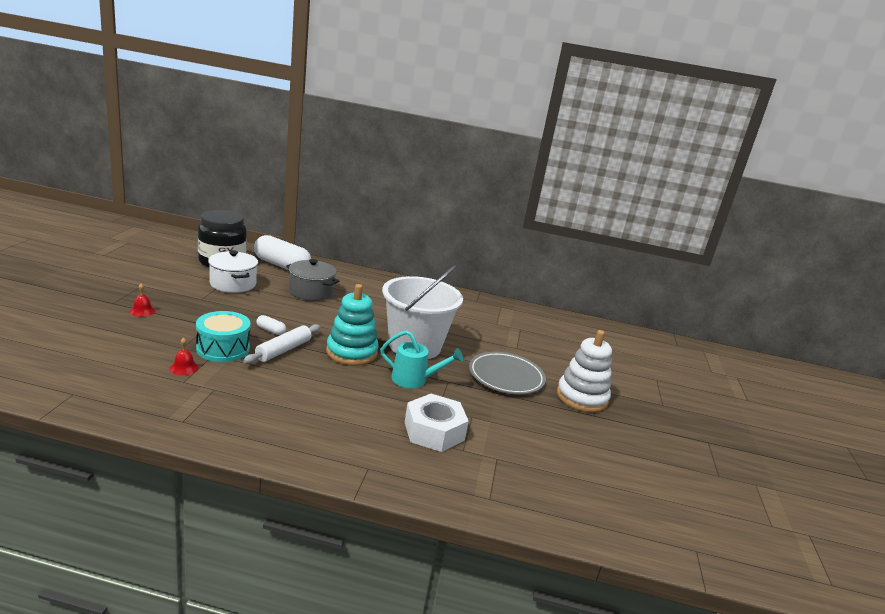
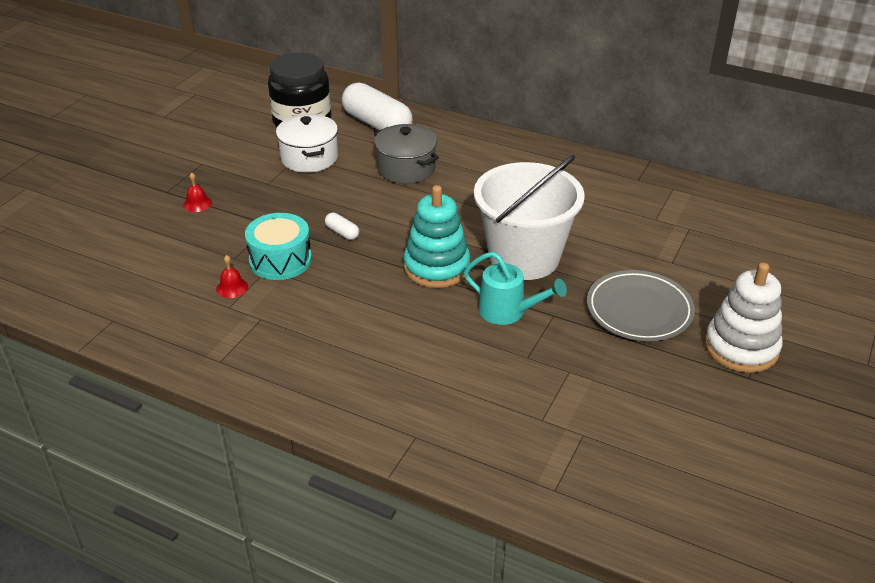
camera: 20 degrees right, 15 degrees up
white rolling pin [243,324,320,364] -> none
white nut [405,394,469,452] -> none

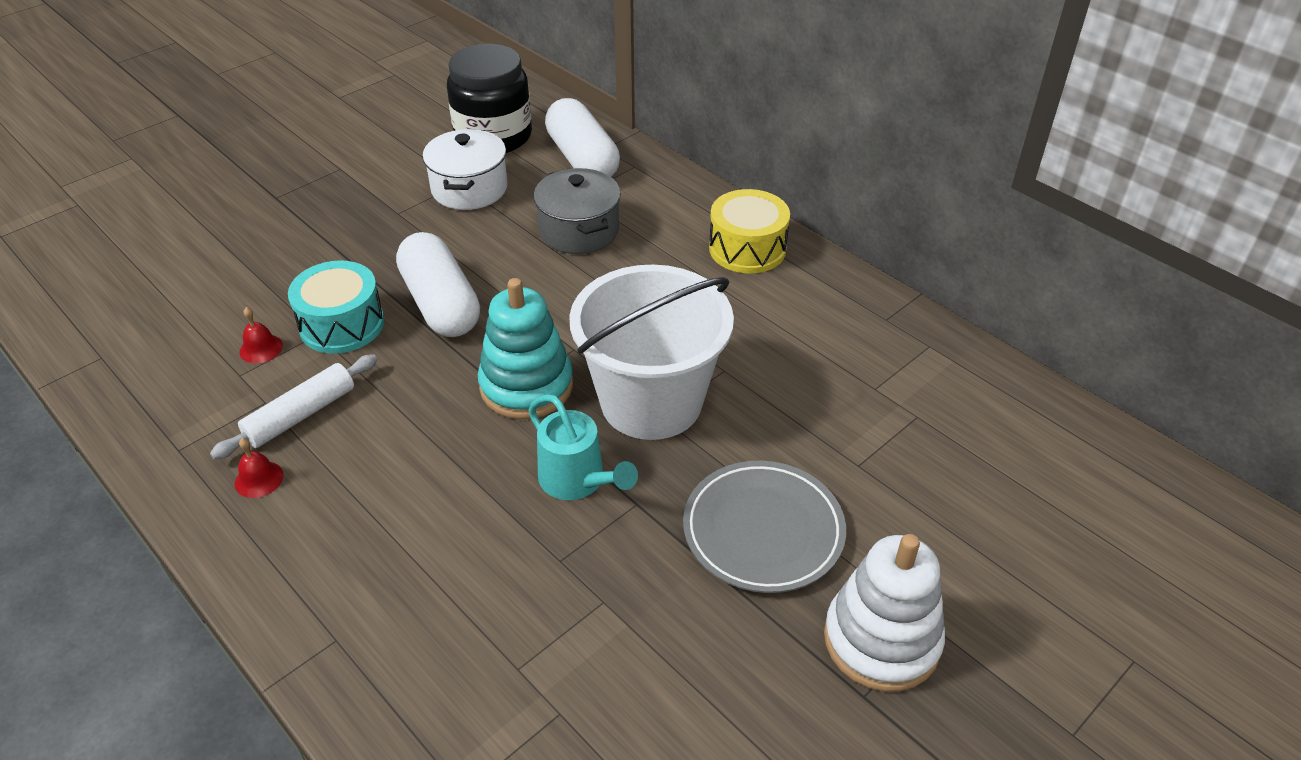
camera: 20 degrees right, 5 degrees up
red bell [183,172,212,212] -> red bell moved to [235,438,283,498]
white capsule [325,213,359,240] -> white capsule [396,232,480,337], size x2.38
none -> white rolling pin [210,354,377,460]
none -> yellow drum [709,189,790,273]

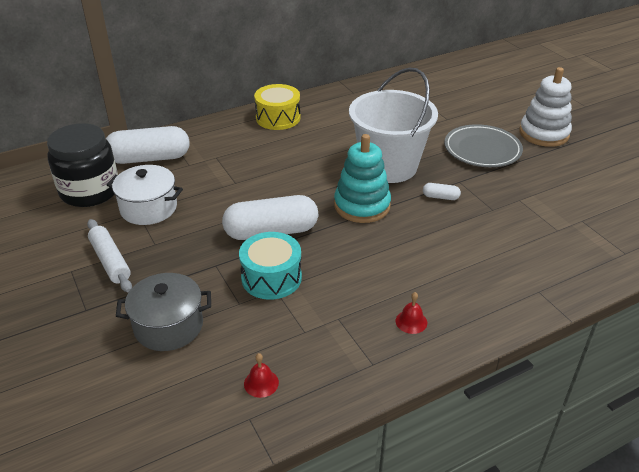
camera: 75 degrees left, 5 degrees down
white rolling pin [210,354,377,460] -> white rolling pin moved to [87,219,132,292]
red bell [240,307,283,363] -> red bell moved to [244,353,279,398]
turquoise watering can [528,394,638,500] -> white capsule [423,183,461,200]
grey pot [534,168,621,254] -> grey pot moved to [116,273,211,351]

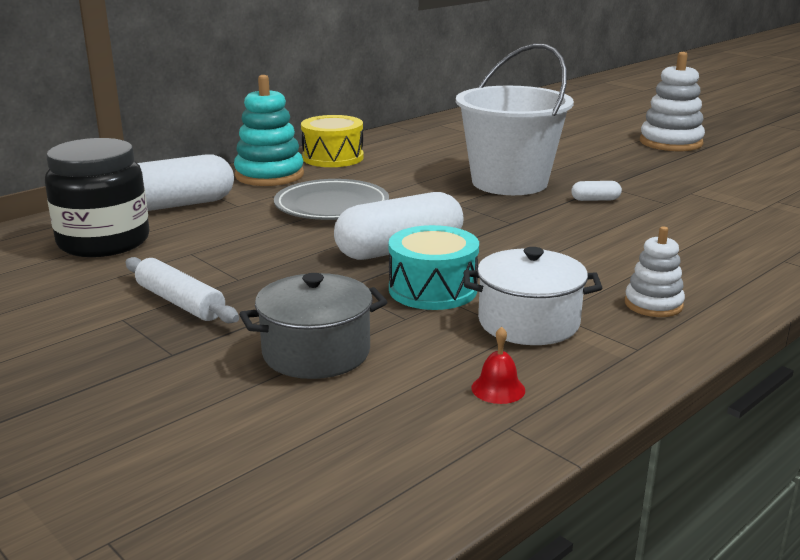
camera: 15 degrees left, 15 degrees down
white pot [107,165,183,225] -> white pot moved to [464,247,602,345]
turquoise stacking toy [334,134,391,223] -> turquoise stacking toy moved to [234,75,304,186]
red bell [395,292,427,334] -> white stacking toy [625,226,685,317]
grey plate [444,124,523,167] -> grey plate moved to [274,179,389,220]

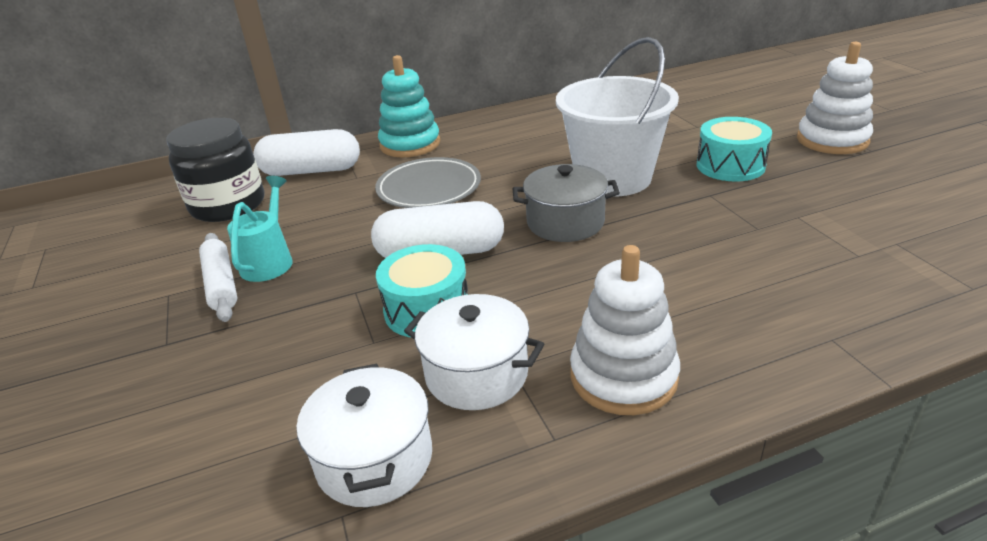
camera: 25 degrees right, 10 degrees up
grey pot [239,273,387,379] -> grey pot moved to [513,164,620,242]
yellow drum [301,115,364,167] -> none
red bell [471,327,525,404] -> white pot [296,364,432,507]
white capsule [571,181,622,201] -> none
white stacking toy [625,226,685,317] -> white stacking toy [570,245,680,415], size x1.70
none -> turquoise watering can [227,176,293,282]
none -> turquoise drum [696,117,772,182]

